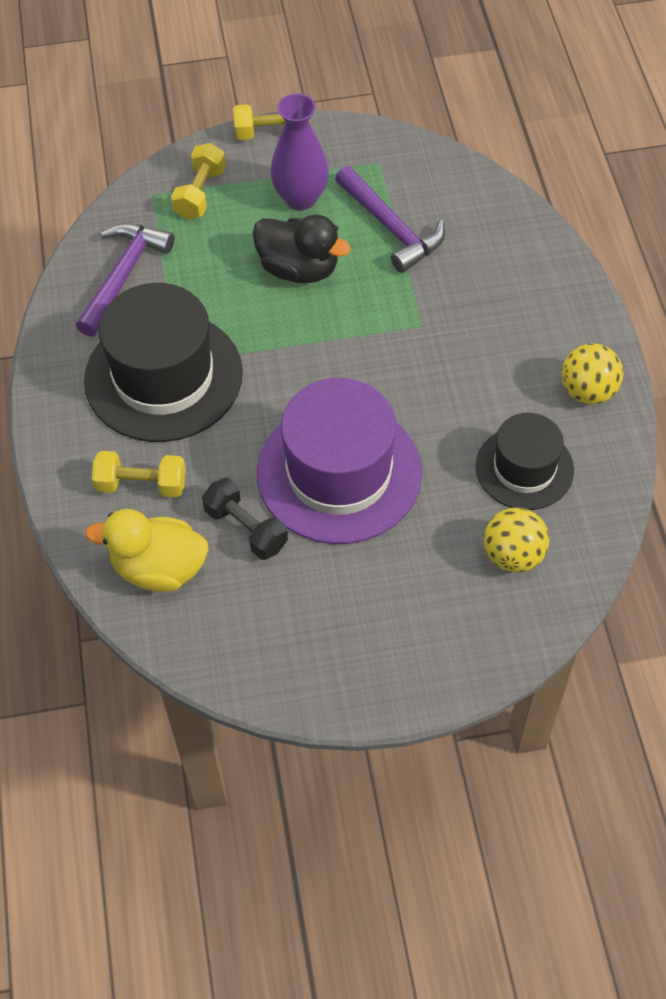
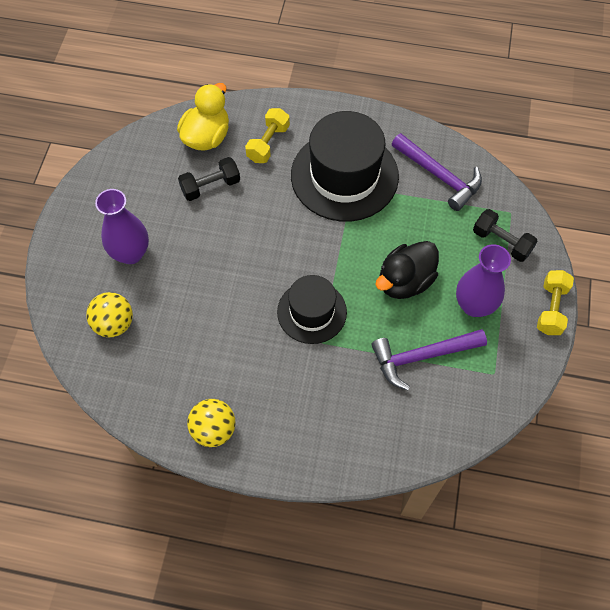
camera: 110 degrees right, 5 degrees up
yellow dumbbell [171,143,226,220] -> black dumbbell [473,209,538,262]
purple hat [257,378,422,544] -> none
black hat [476,413,574,510] -> black hat moved to [277,275,347,344]
none -> purple vase [95,189,149,264]

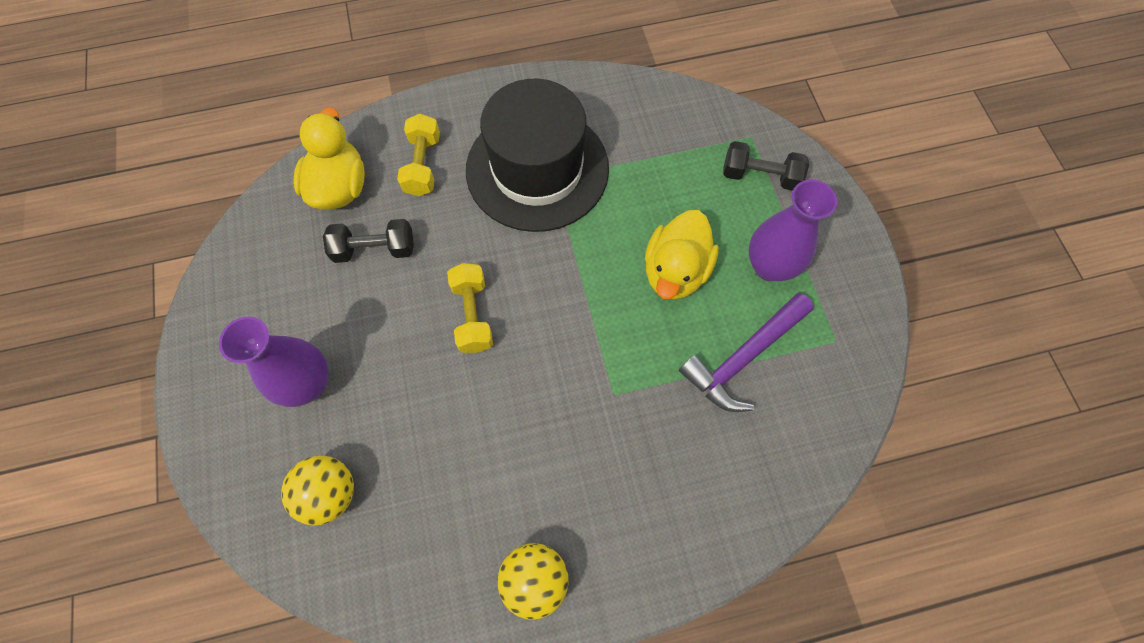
camera: 25 degrees left, 5 degrees up
black dumbbell [178,157,240,201] -> black dumbbell turned 45 degrees clockwise [323,219,414,263]
black hat [277,275,347,344] -> none
black duck [375,241,439,299] -> yellow duck [645,210,719,300]
purple hammer [392,133,482,211] -> none
yellow dumbbell [537,270,574,335] -> yellow dumbbell moved to [447,263,493,353]

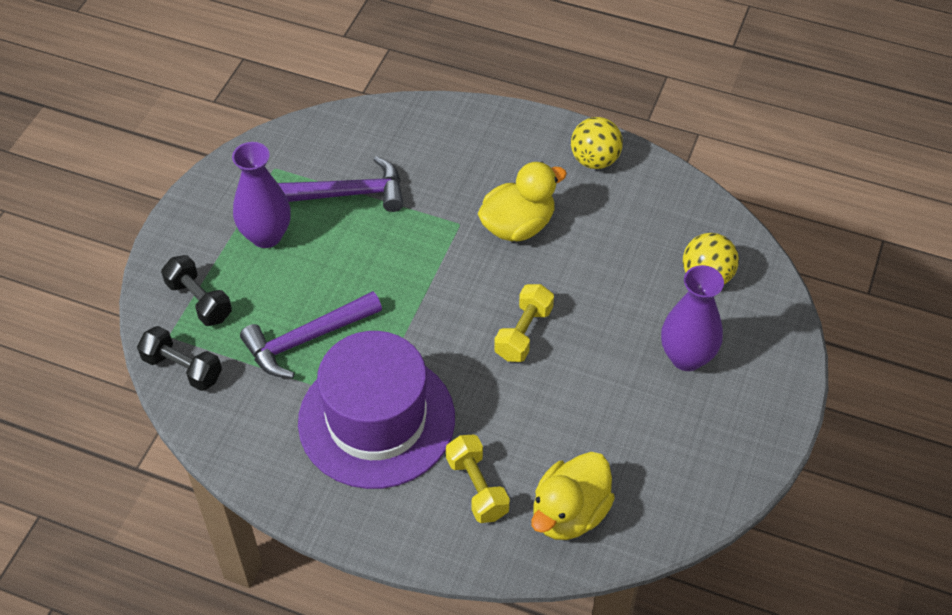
camera: 145 degrees left, 15 degrees down
black dumbbell [323,219,414,263] -> black dumbbell moved to [137,326,222,391]
yellow dumbbell [397,114,440,196] -> yellow dumbbell turned 60 degrees counterclockwise [446,435,510,523]
black hat [466,79,609,232] -> purple hat [298,331,455,489]
yellow duck [645,210,719,300] -> yellow duck moved to [478,162,567,241]
none -> purple hammer [240,291,382,378]

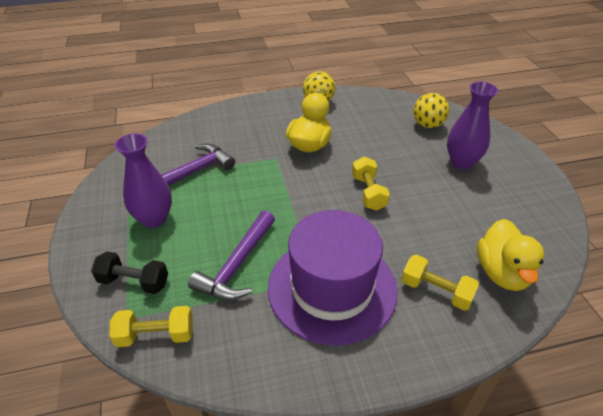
camera: 35 degrees left, 10 degrees down
black dumbbell [137,326,222,391] -> yellow dumbbell [109,306,193,347]

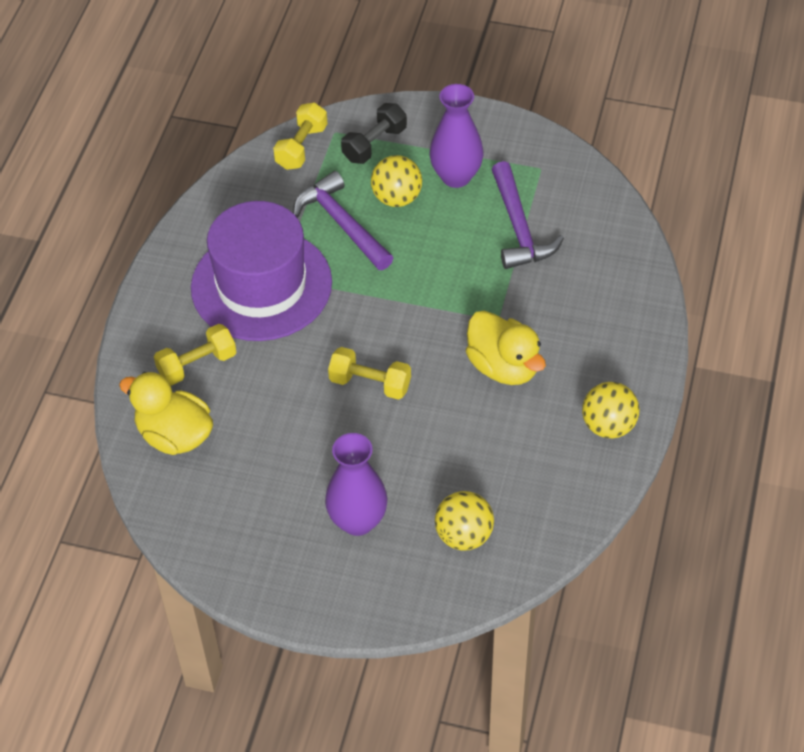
camera: 120 degrees right, 10 degrees up
none -> yellow ball [371,155,422,207]

